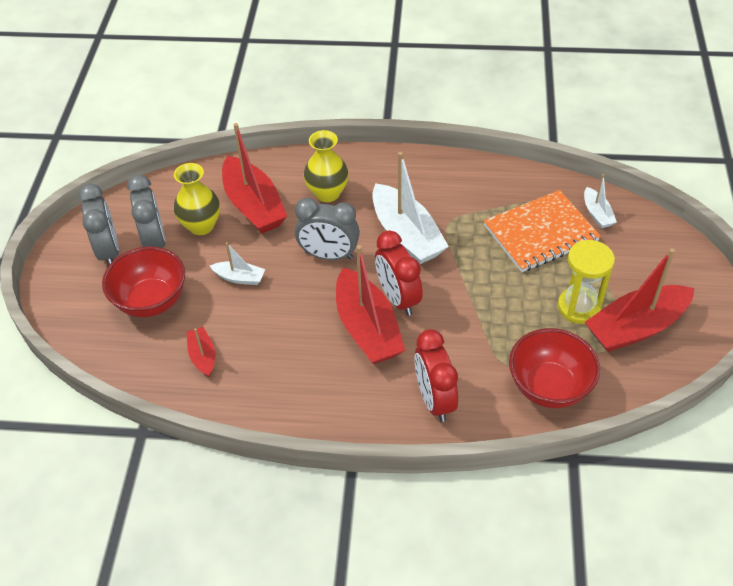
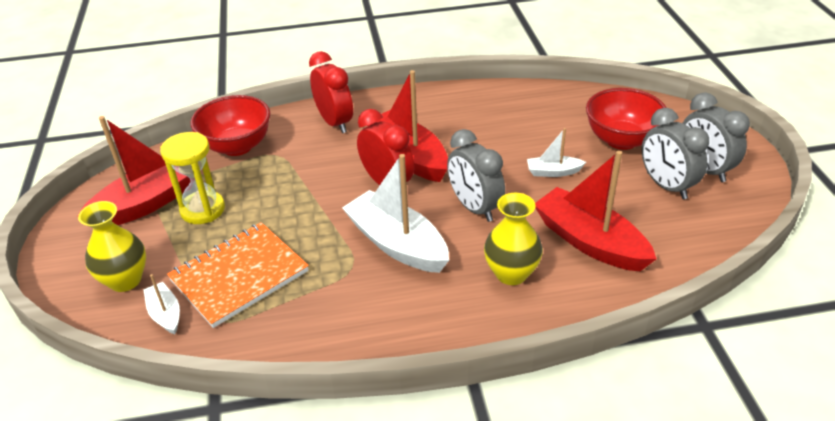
camera: 165 degrees right, 10 degrees down
yellow vase [174,163,220,235] -> yellow vase moved to [78,201,146,292]
red boat [187,327,215,377] -> none
grey clock [295,198,360,260] -> grey clock turned 120 degrees counterclockwise [447,129,505,222]

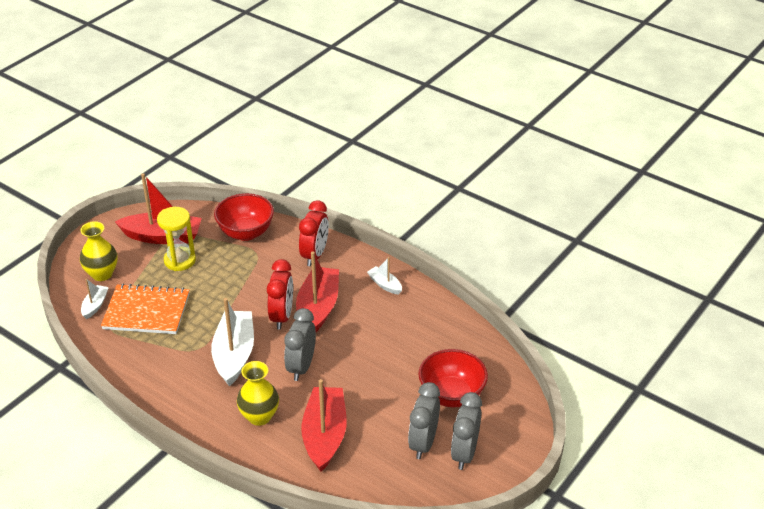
camera: 45 degrees right, 0 degrees up
white boat [527,128,586,177] -> white boat moved to [367,257,402,295]

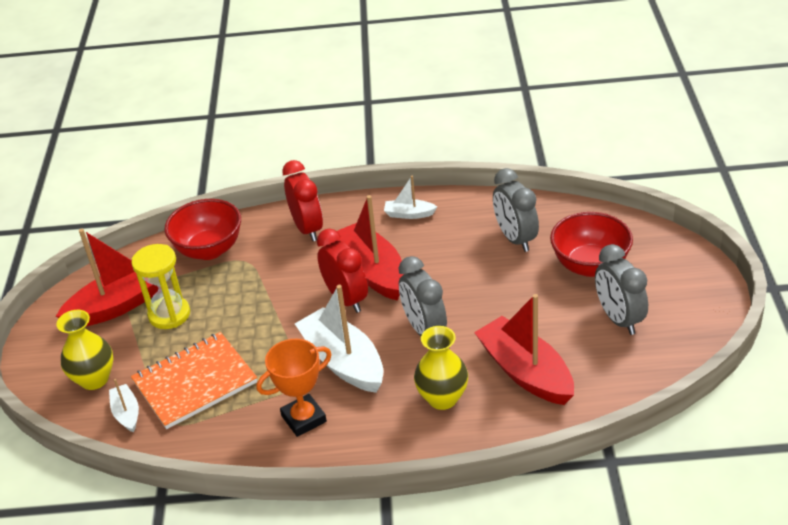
camera: 35 degrees left, 0 degrees up
grey clock [451,392,482,470] -> grey clock moved to [493,168,539,252]
none -> orange trophy [257,339,332,437]

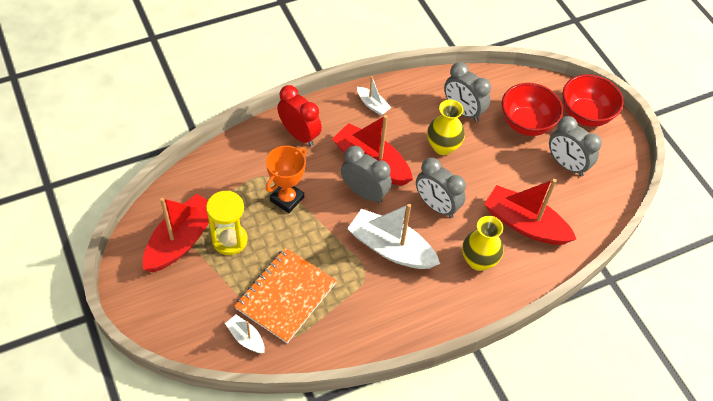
camera: 30 degrees left, 15 degrees up
yellow vase [57,310,114,390] -> yellow vase moved to [427,99,465,155]
red bowl [165,199,241,260] -> red bowl moved to [563,74,624,127]
orange trophy [257,339,332,437] -> orange trophy moved to [266,146,306,213]
red clock [317,229,368,313] -> grey clock [341,146,392,203]
white boat [384,176,437,219] -> white boat turned 120 degrees counterclockwise [357,76,392,116]

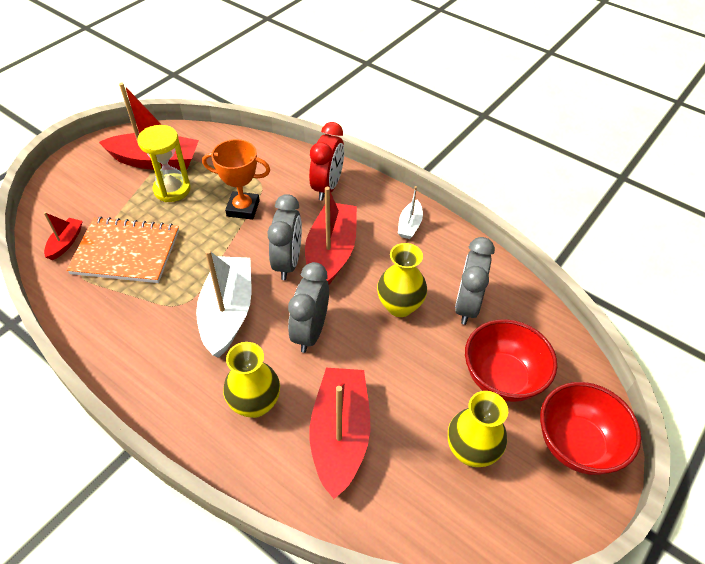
camera: 65 degrees right, 5 degrees down
white boat [225,315,265,353] -> red boat [44,212,83,260]
grey clock [549,116,602,176] -> yellow vase [448,391,508,467]

